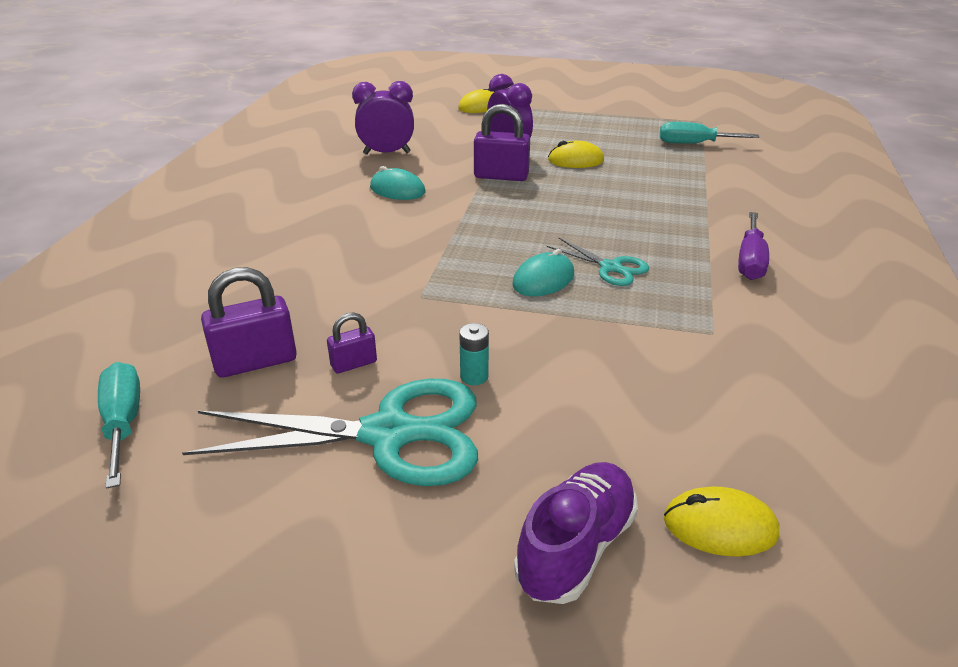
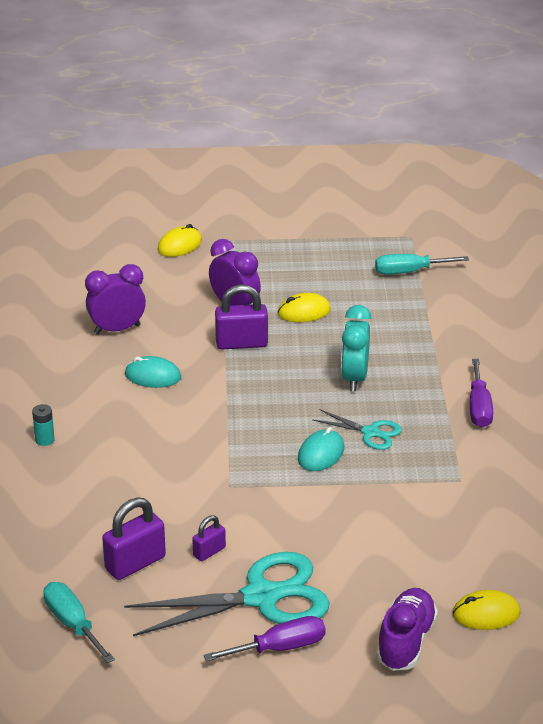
camera: 15 degrees left, 0 degrees up
turquoise battery [459,323,489,385] -> turquoise battery moved to [32,404,55,446]
none -> purple screwdriver [204,616,326,662]
none -> turquoise clock [341,305,372,391]

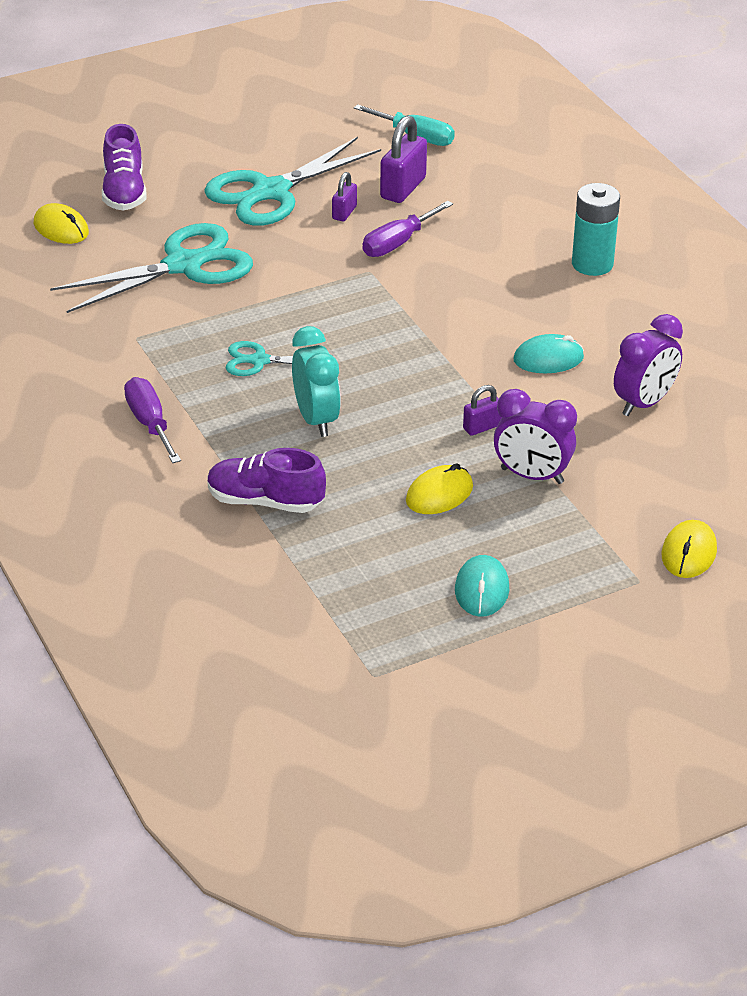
camera: 155 degrees right, 5 degrees up
turquoise battery [32,404,55,446] -> turquoise battery [572,183,620,276], size x1.95
purple screwdriver [204,616,326,662] -> purple screwdriver moved to [363,201,453,257]
purple padlock [215,284,268,349] -> purple padlock [463,385,502,436], size x0.56
turquoise mouse [298,427,344,471] -> turquoise mouse moved to [455,555,509,617]
turquoise screwdriver [375,254,469,275] -> none
yellow mouse [453,590,521,630] -> yellow mouse turned 75 degrees clockwise [34,203,89,244]
none -> turquoise scissors [50,223,253,313]
none -> purple shoe [207,448,326,513]

